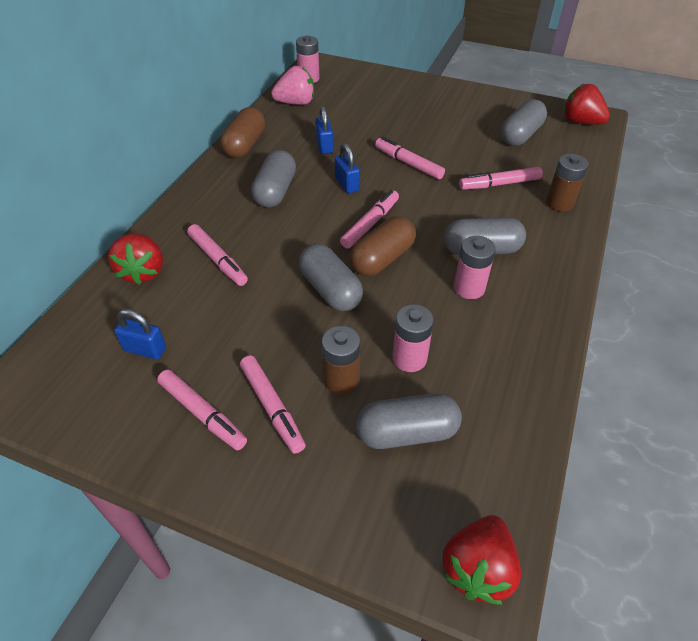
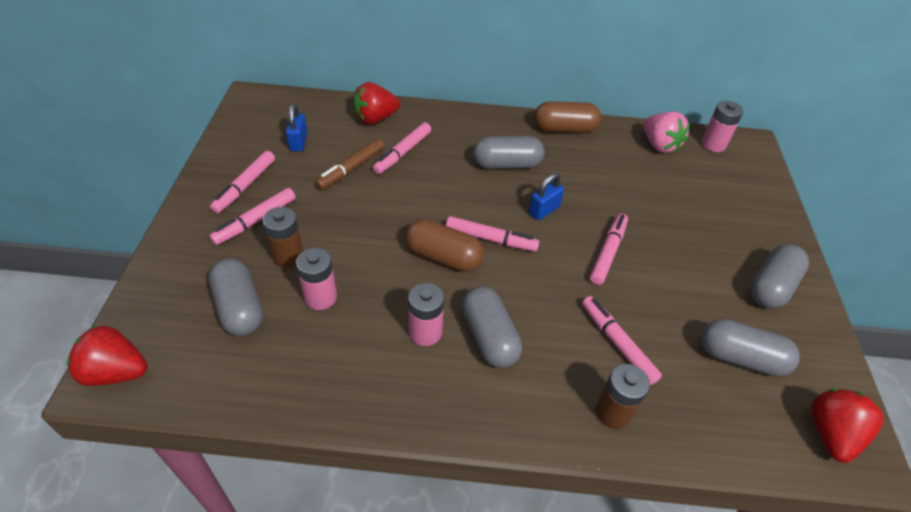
camera: 70 degrees right, 0 degrees up
grey capsule [299,244,363,311] -> grey capsule moved to [750,244,809,309]
blue padlock [315,106,333,154] -> none
none -> brown marker [315,138,384,190]

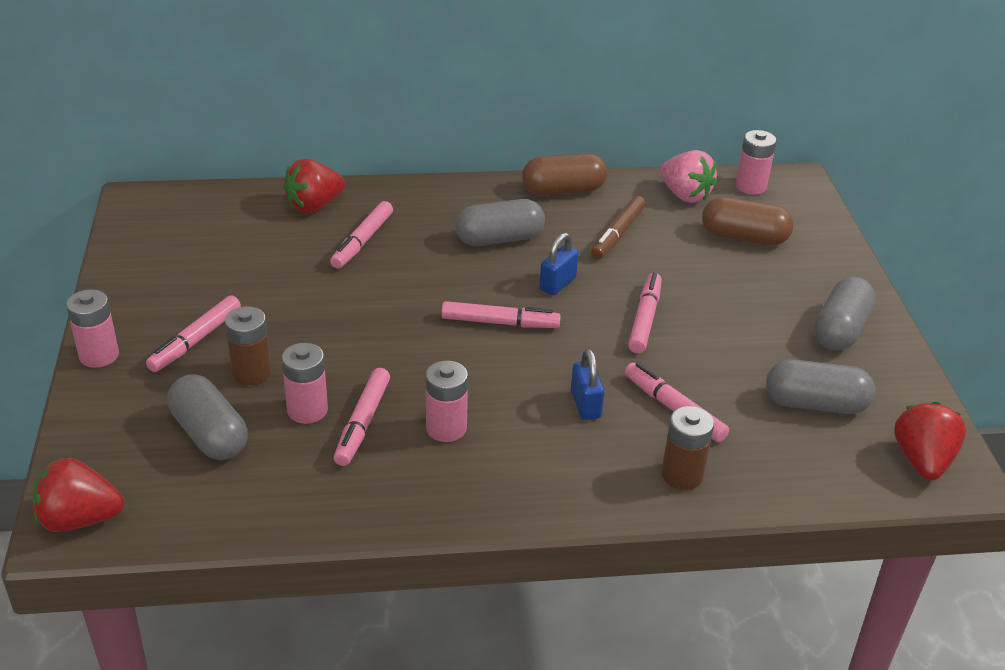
camera: 10 degrees left, 10 degrees down
pink marker [210,151,275,213] -> pink marker moved to [334,368,390,466]
blue padlock [286,104,308,152] -> blue padlock moved to [571,349,604,420]
brown marker [315,138,384,190] -> brown marker moved to [591,196,645,259]
brown capsule [405,219,484,272] -> brown capsule moved to [702,197,793,245]
grey capsule [462,286,522,368] -> none
none -> pink battery [66,289,119,368]

